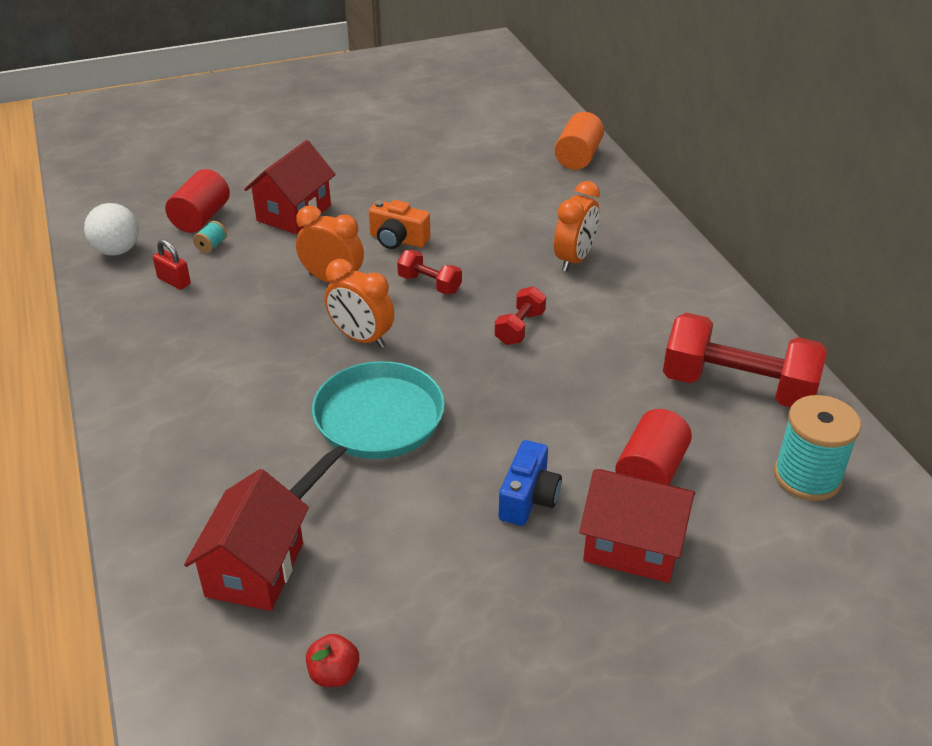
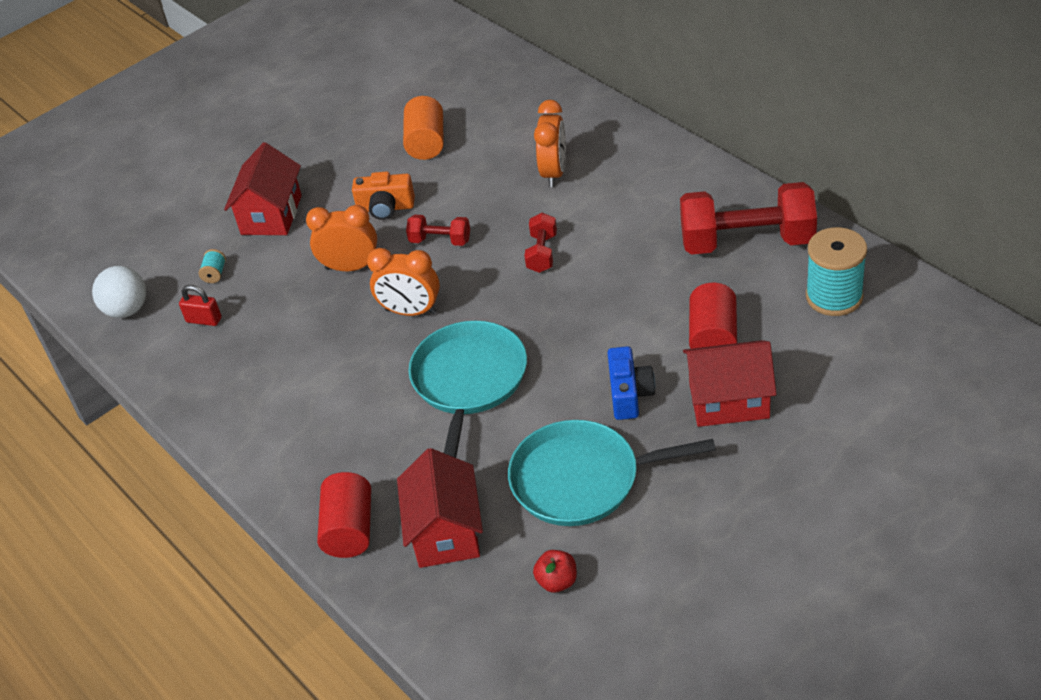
camera: 15 degrees left, 5 degrees up
red cylinder [165,169,230,233] -> red cylinder moved to [317,472,371,558]
orange cylinder [555,112,604,170] -> orange cylinder moved to [403,96,444,160]
none -> turquoise pan [508,420,716,526]

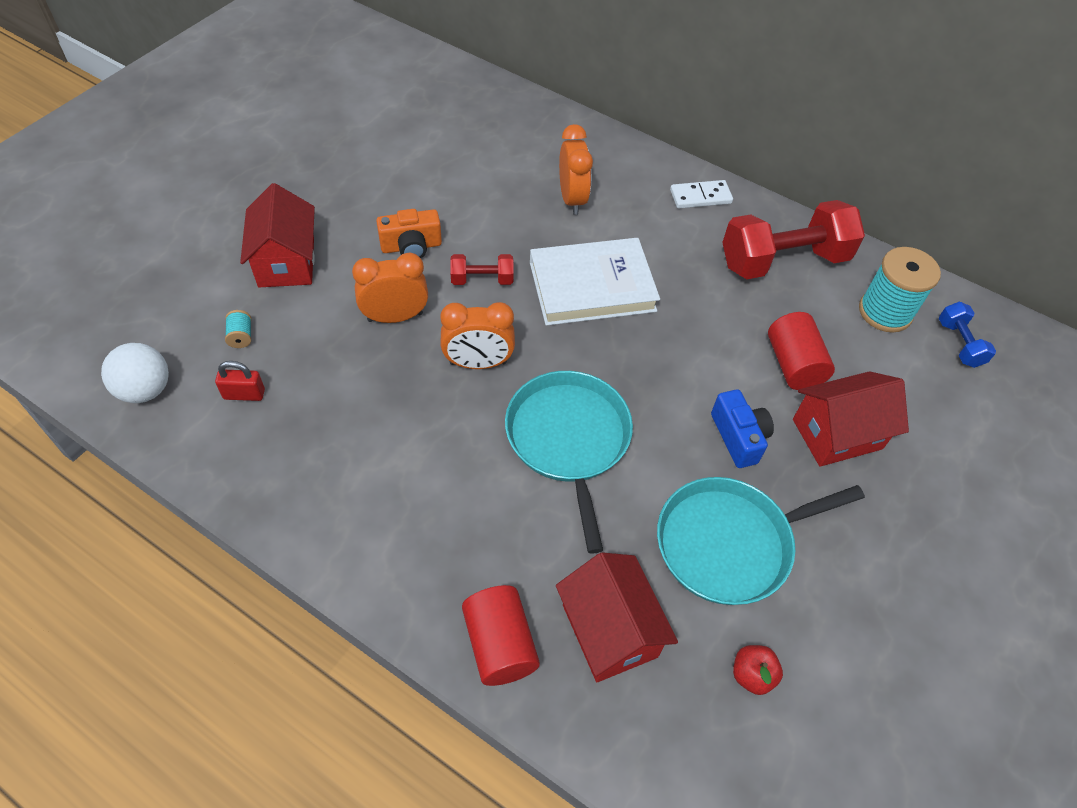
camera: 25 degrees left, 10 degrees up
orange cylinder [403,96,444,160] -> none
red dumbbell [524,213,557,273] -> white book [530,238,660,326]
none -> white domino [670,180,733,208]
none -> blue dumbbell [939,302,996,368]

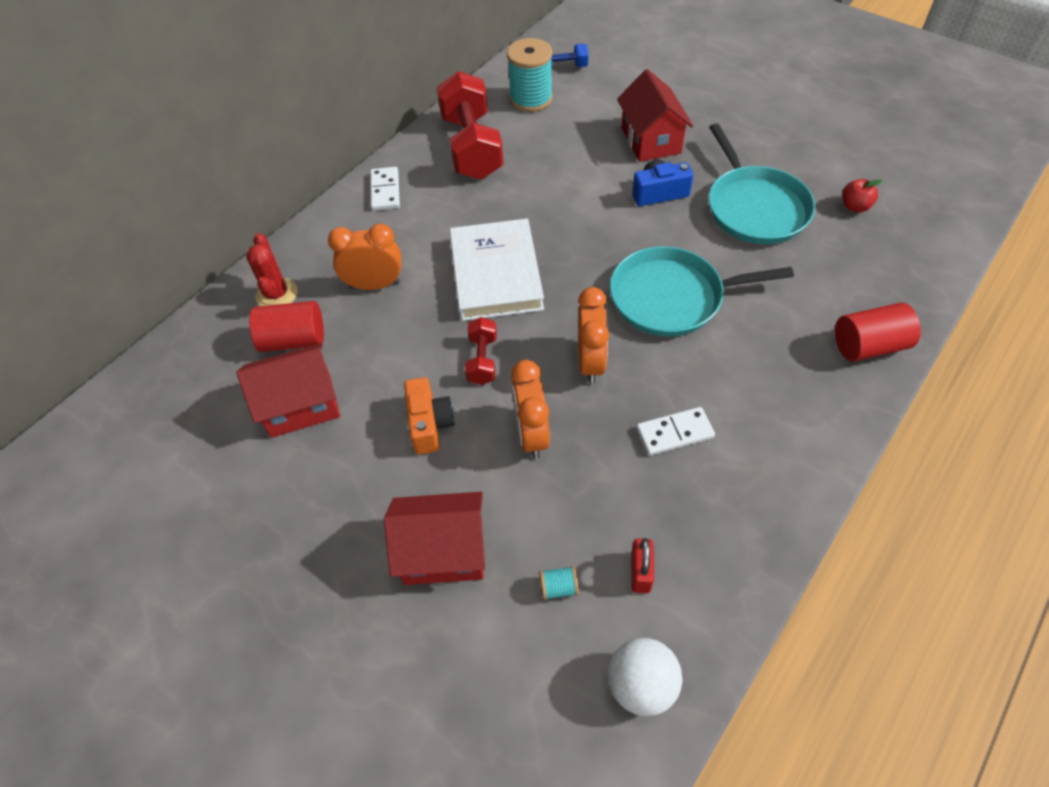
camera: 80 degrees left, 0 degrees up
red house [556,552,678,682] -> red house moved to [236,343,340,438]
red cylinder [768,312,835,390] -> red cylinder moved to [249,301,324,352]
none -> red cactus [246,233,298,306]
none -> white domino [636,407,715,456]

